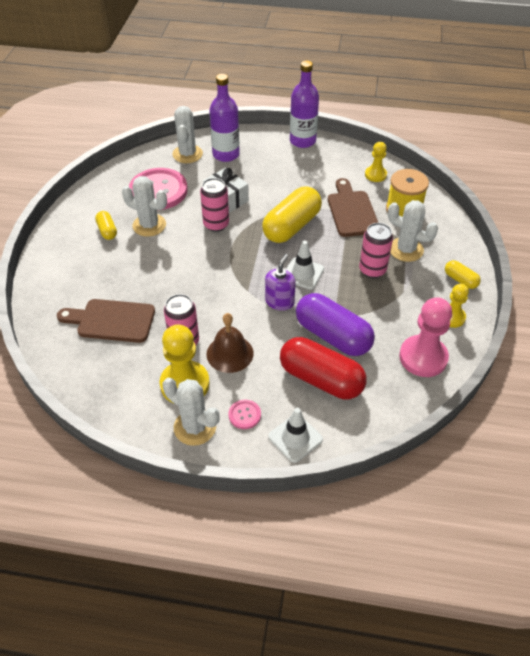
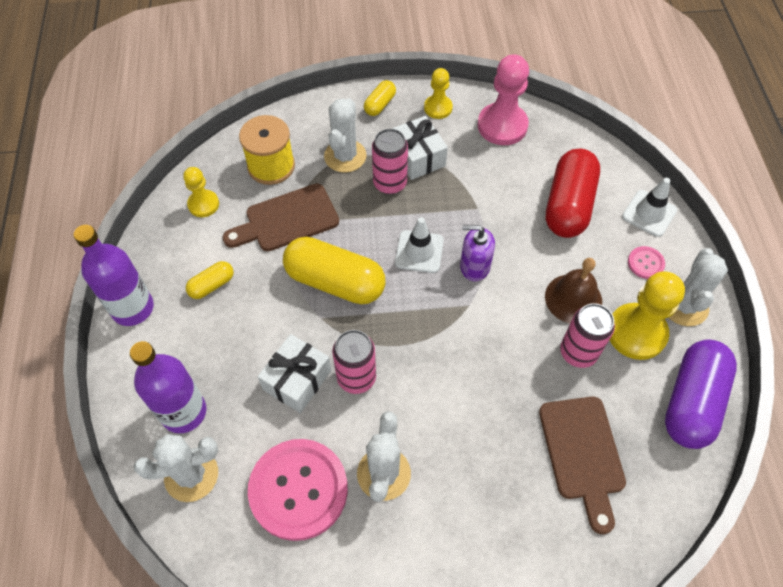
camera: 105 degrees left, 10 degrees up
yellow capsule [95,211,117,240] -> yellow capsule moved to [186,261,234,299]
purple capsule [296,293,375,356] -> purple capsule moved to [665,340,737,449]
none -> white gift [392,116,448,180]

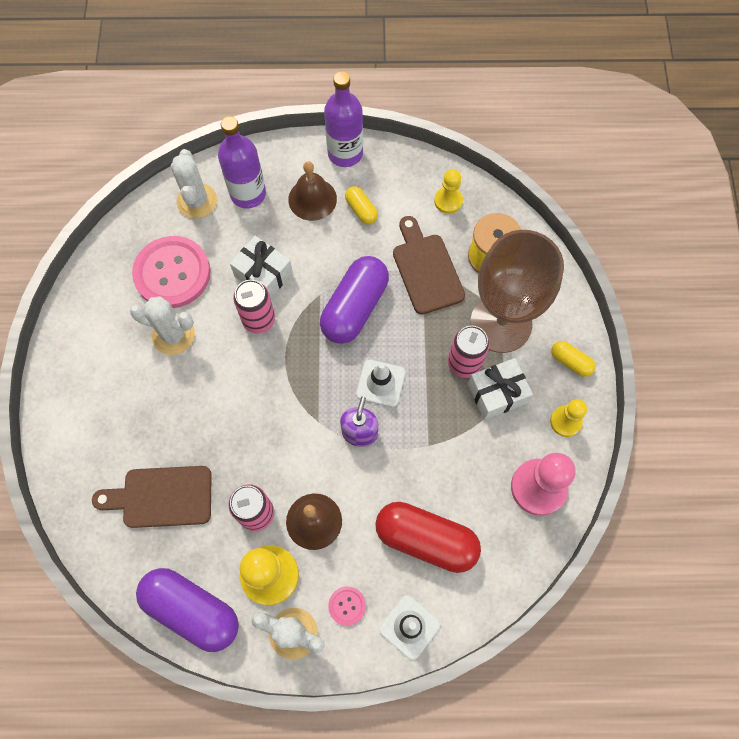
camera: 95 degrees right, 10 degrees up
yellow capsule [283,237,386,304] -> purple capsule [320,256,389,344]
white cactus [324,98,367,173] -> brown goblet [470,230,564,353]
none -> brown bell [288,161,337,221]

